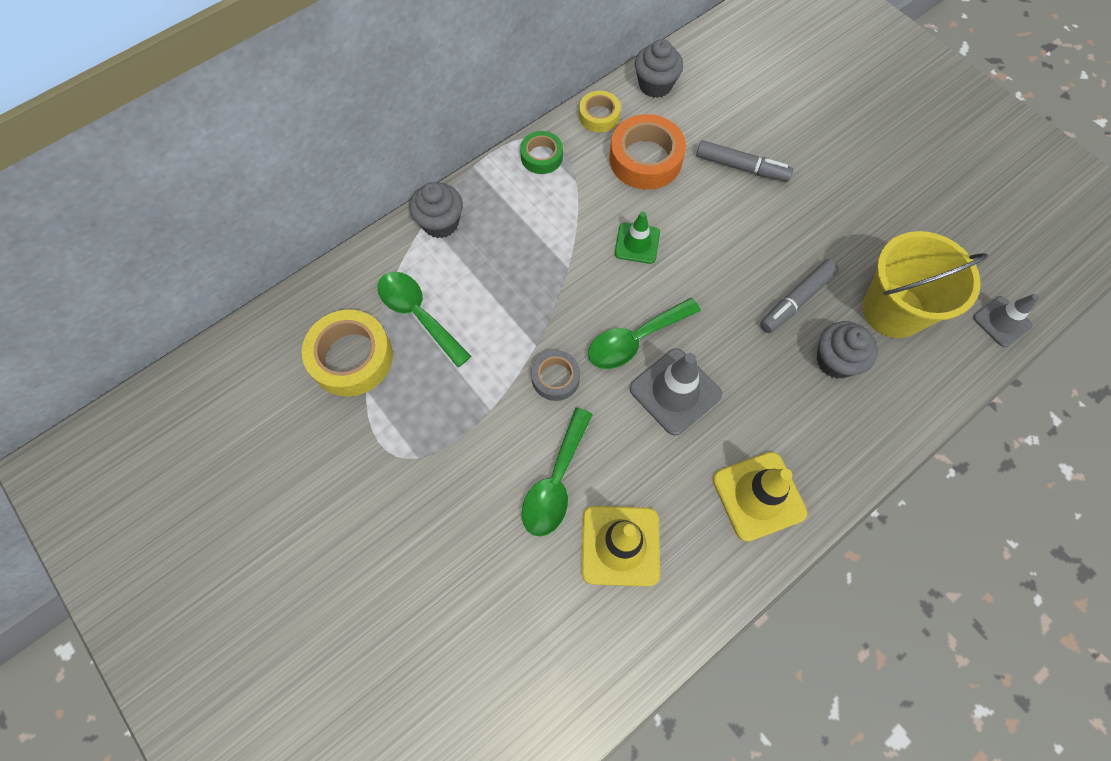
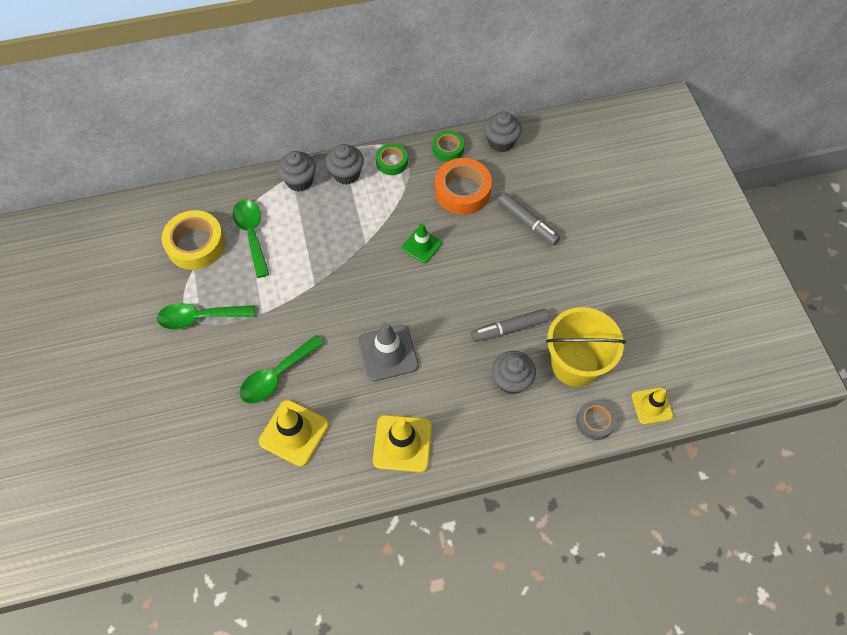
camera: 25 degrees right, 5 degrees down
grey tape [531,350,580,401] -> grey tape moved to [576,400,616,440]
yellow tape [579,91,621,133] -> green tape [433,130,464,162]
green spoon [588,298,701,369] -> green spoon moved to [157,303,255,330]
grey traffic cone [973,294,1039,347] -> yellow traffic cone [631,387,673,425]
none -> grey cupcake [326,144,364,185]

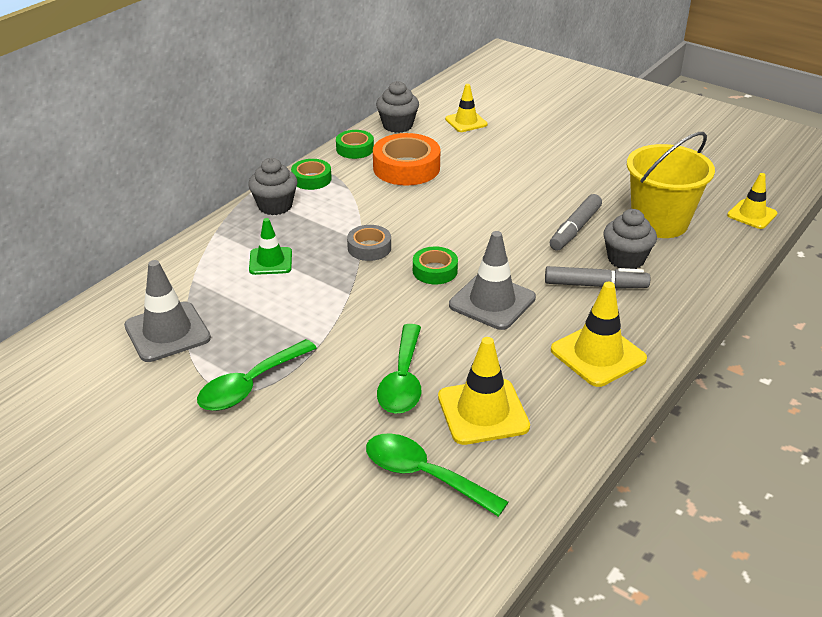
camera: 40 degrees left, 25 degrees down
yellow tape [162,210,225,270] -> grey traffic cone [124,260,211,362]
green spoon [233,200,269,278] -> green spoon moved to [366,433,508,517]
grey cupcake [278,151,316,192] -> none
green traffic cone [402,223,442,263] -> green traffic cone moved to [249,218,292,275]
grey marker [498,193,560,245] -> grey marker moved to [545,266,650,289]
grey tape [576,400,616,440] -> grey tape moved to [347,225,391,261]
none -> green tape [413,246,458,285]
none -> yellow traffic cone [445,84,488,132]

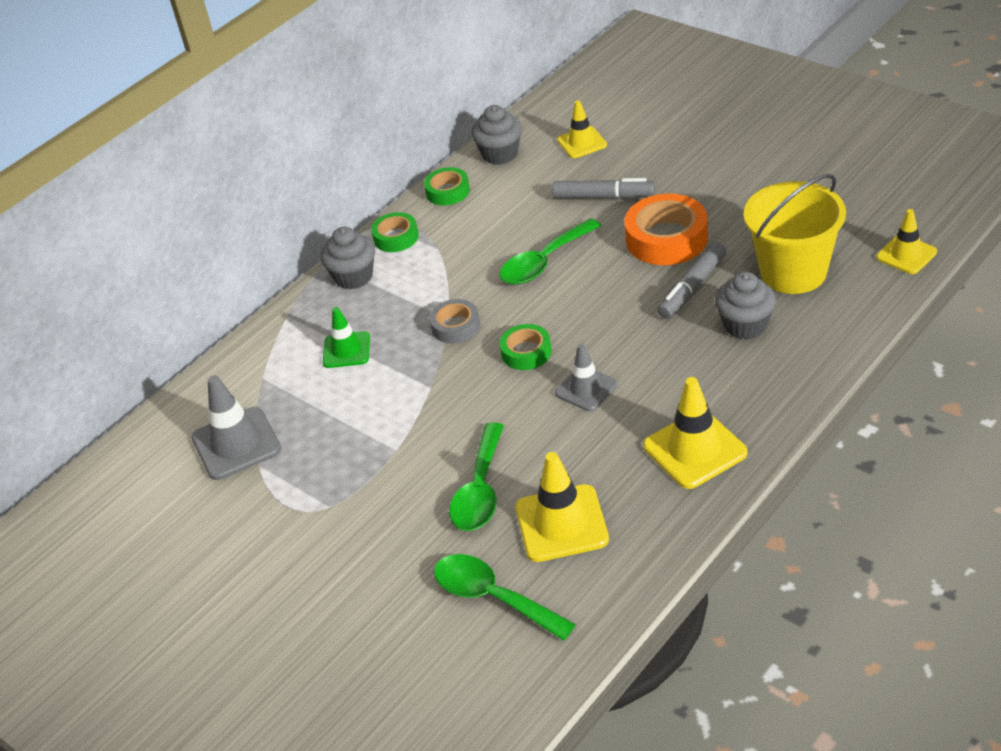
camera: 10 degrees right, 5 degrees up
green spoon [197,339,317,411] -> green spoon moved to [499,218,601,285]
orange tape [373,133,441,186] -> orange tape moved to [624,194,708,265]
grey traffic cone [449,231,536,330] -> grey traffic cone [555,344,617,411], size x0.64
grey marker [545,266,650,289] -> grey marker moved to [552,178,655,199]

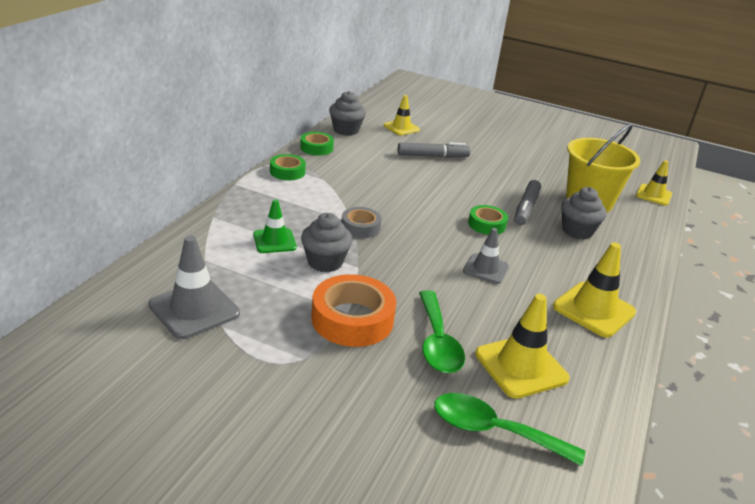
camera: 25 degrees left, 10 degrees down
grey cupcake [321,227,375,289] -> grey cupcake moved to [301,213,352,272]
green spoon [499,218,601,285] -> none
green tape [500,324,552,370] -> green tape moved to [468,205,508,235]
orange tape [624,194,708,265] -> orange tape moved to [311,274,396,347]

